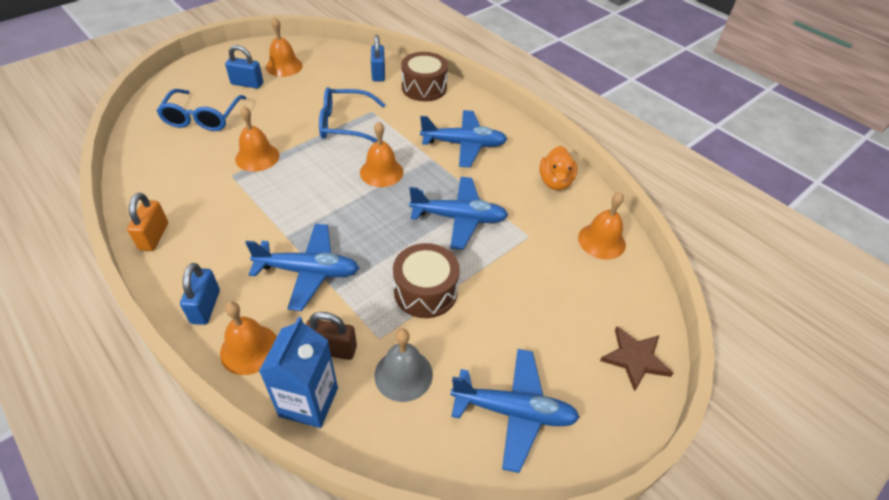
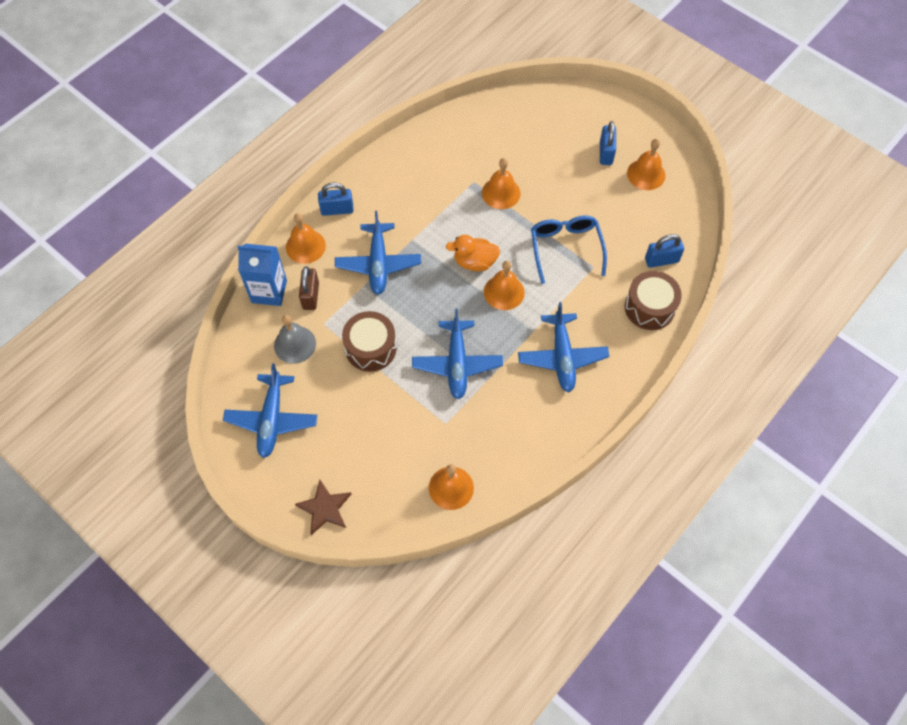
camera: 85 degrees right, 15 degrees up
orange padlock [127,193,168,251] -> none
blue glasses [157,89,246,131] -> none
orange duck [540,146,578,190] -> orange duck moved to [446,235,500,271]

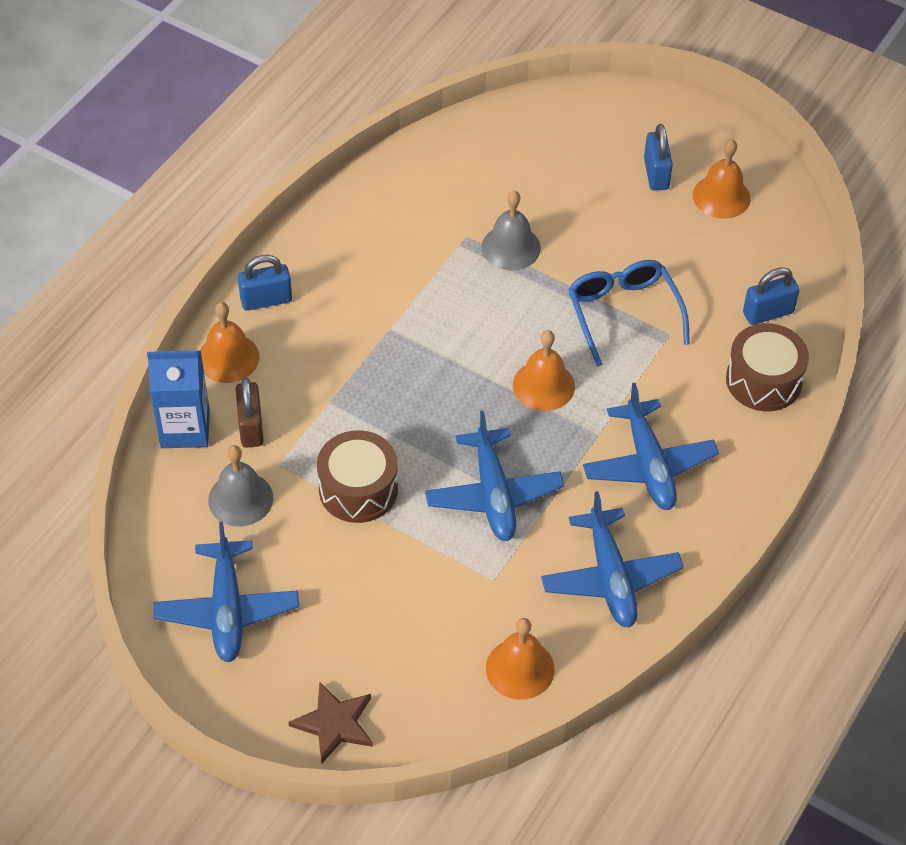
camera: 10 degrees left, 10 degrees down
blue plane [335,211,421,295] -> blue plane moved to [541,491,684,628]
orange duck [446,235,500,271] -> none
orange bell [482,158,521,209] -> grey bell [481,190,541,270]

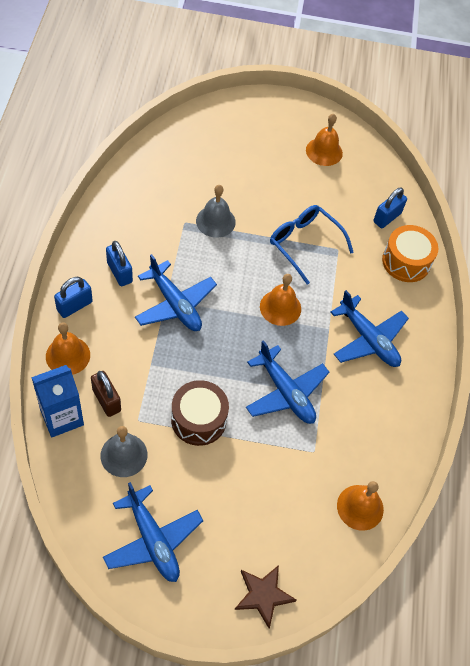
camera: 30 degrees left, 5 degrees up
blue plane [541,491,684,628] -> blue plane moved to [135,254,217,331]
blue padlock [644,124,673,191] -> blue padlock moved to [106,241,133,286]
brown drum [726,323,809,411] -> orange drum [382,225,438,282]

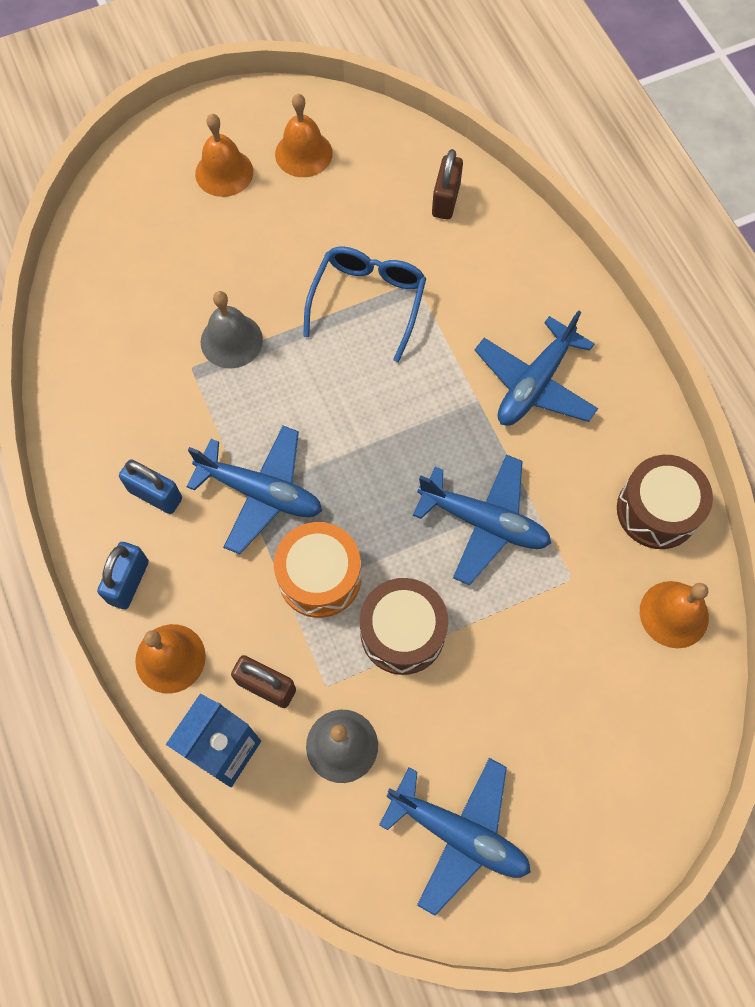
camera: 25 degrees left, 10 degrees up
brown star [234,565,297,628] -> none
orange bell [260,274,301,326] -> orange bell moved to [195,114,253,197]
blue glasses [270,205,354,284] -> blue glasses turned 90 degrees clockwise [303,247,426,362]
blue plane [330,290,409,367] -> blue plane turned 105 degrees clockwise [475,310,598,426]
blue padlock [373,188,407,228] -> brown padlock [432,149,463,220]
orange drum [382,225,438,282] -> orange drum moved to [274,522,361,618]
none -> brown drum [617,455,713,549]

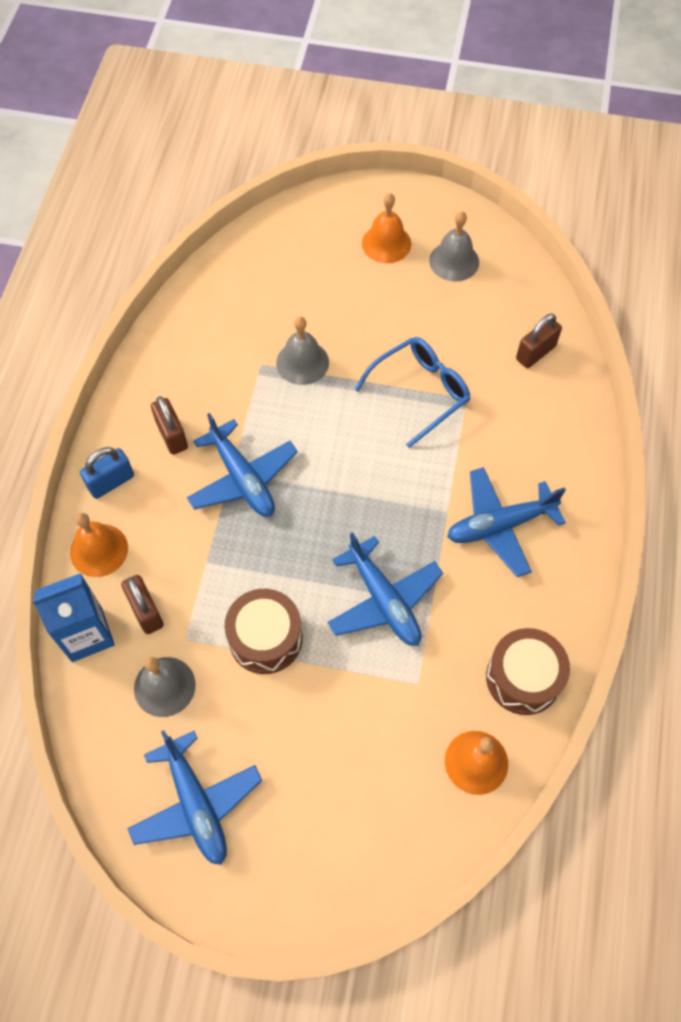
camera: 35 degrees right, 5 degrees down
blue padlock [119,459,182,514] -> brown padlock [151,396,188,455]
orange drum [274,522,361,618] -> none
orange bell [275,94,333,177] -> grey bell [429,211,479,282]

